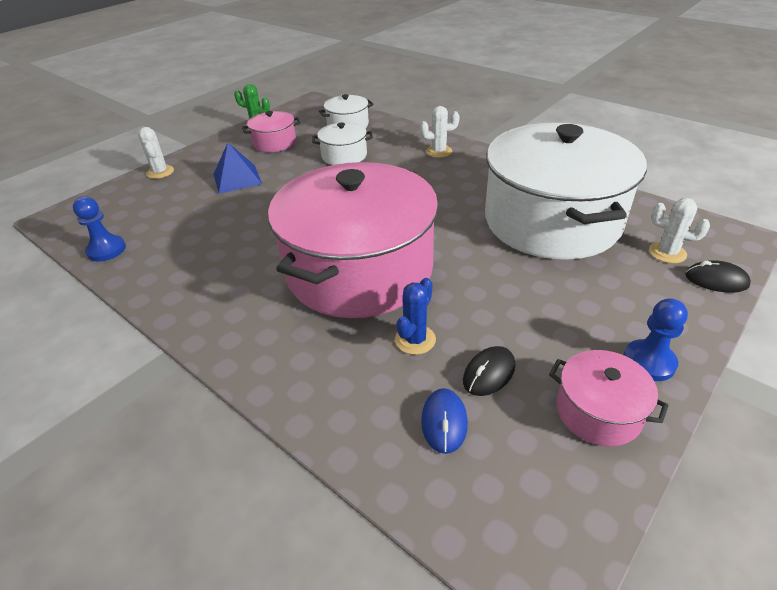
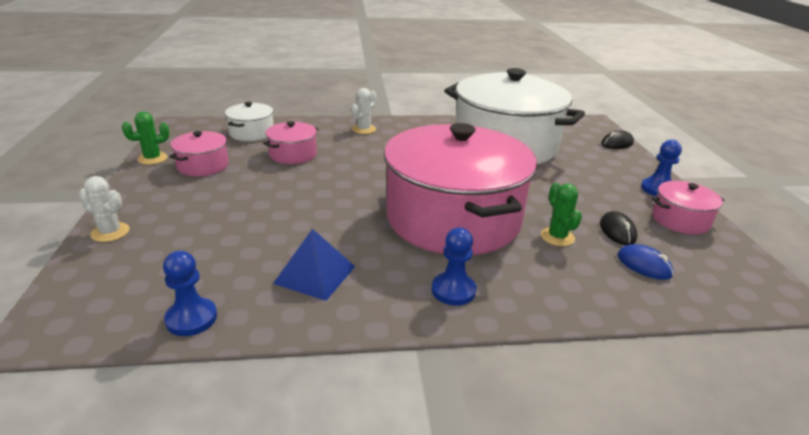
camera: 50 degrees left, 10 degrees down
blue pyramid [214,143,262,194] -> blue pyramid moved to [273,229,355,301]
white pot [312,122,373,165] -> pink pot [263,121,318,164]
blue cactus [395,278,436,355] -> green cactus [541,183,582,246]
white cactus [649,198,710,263] -> none
none -> blue pawn [432,228,476,306]

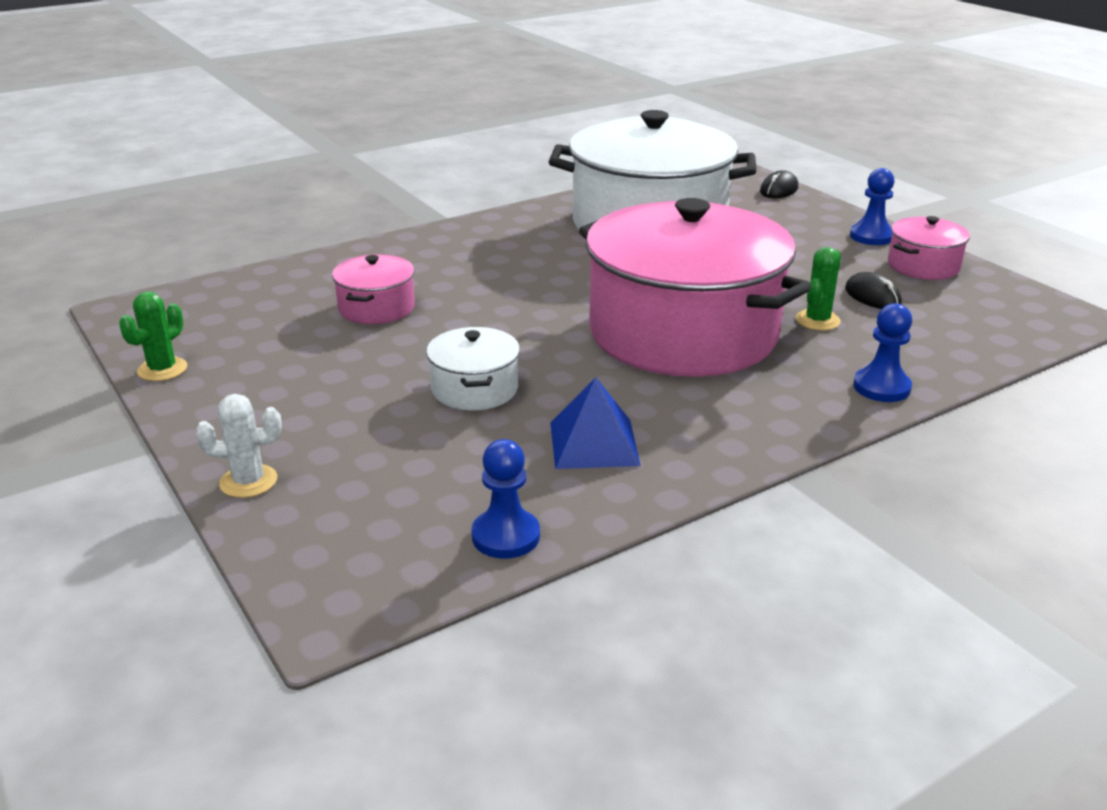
camera: 25 degrees left, 0 degrees up
pink pot [169,131,229,176] -> none
white pot [225,102,274,141] -> white pot moved to [426,327,520,411]
white cactus [351,88,376,134] -> none
blue pawn [432,228,476,306] -> blue pawn moved to [853,303,912,402]
green cactus [541,183,582,246] -> green cactus turned 75 degrees clockwise [795,247,841,331]
blue mouse [617,244,674,280] -> none

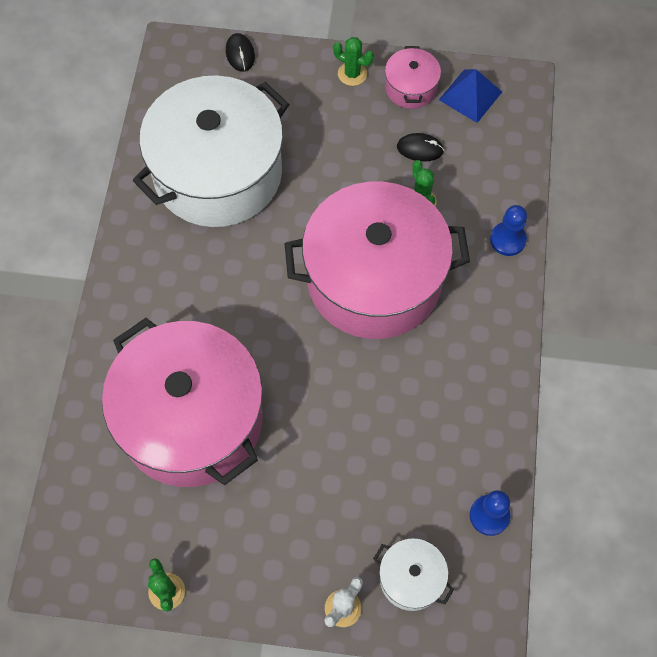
camera: 50 degrees left, 35 degrees up
pink pot [332,254,415,324] -> pink pot [102,318,263,487], size x2.38
white pot [426,327,520,411] -> white pot moved to [373,538,454,611]
blue pyramid [550,377,641,469] -> blue pyramid moved to [439,69,502,123]
blue pawn [850,168,895,245] -> green cactus [333,37,374,86]

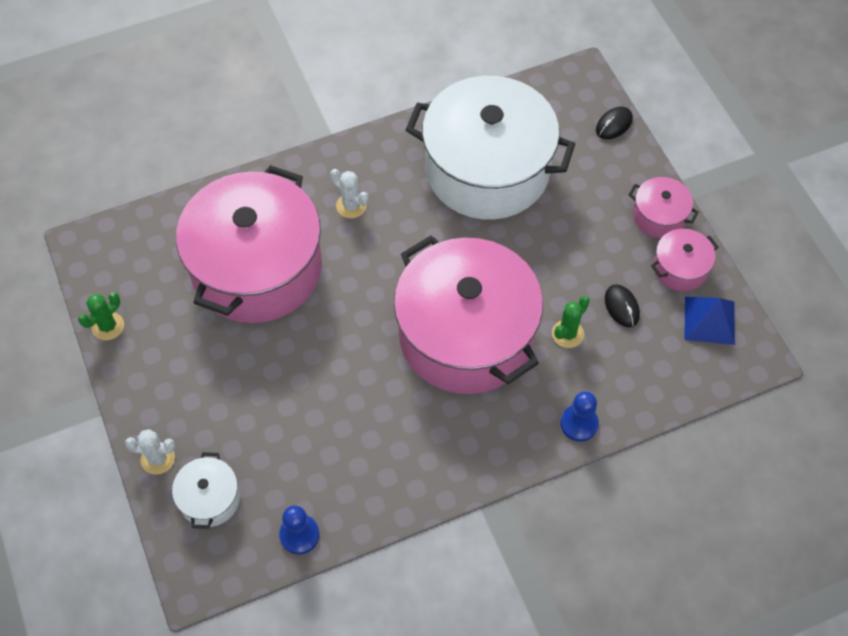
camera: 60 degrees right, 5 degrees down
green cactus [333,37,374,86] -> pink pot [629,177,699,238]
none -> white cactus [330,169,368,218]

